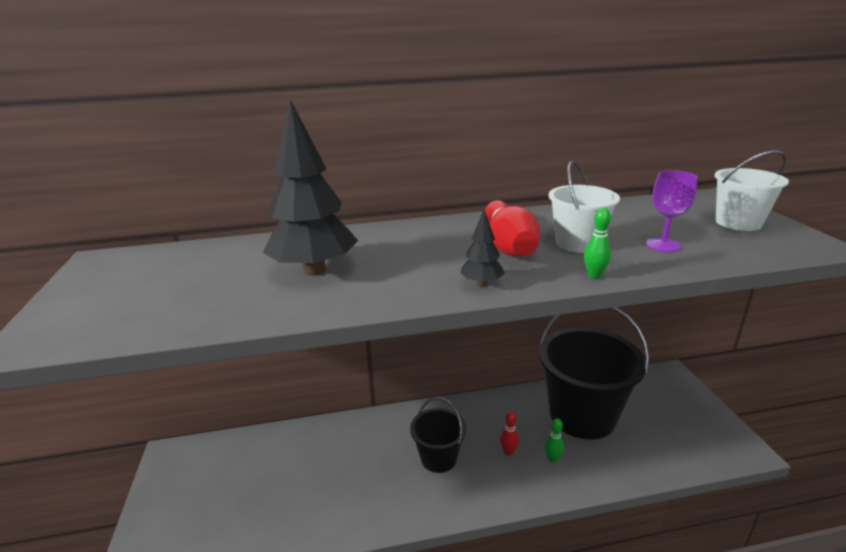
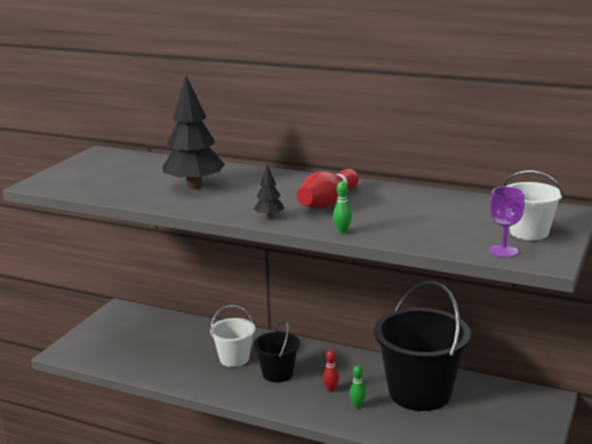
camera: 35 degrees right, 5 degrees down
white bucket [549,161,620,253] -> white bucket moved to [210,305,255,367]
purple goblet [646,170,697,252] -> purple goblet moved to [489,186,525,257]

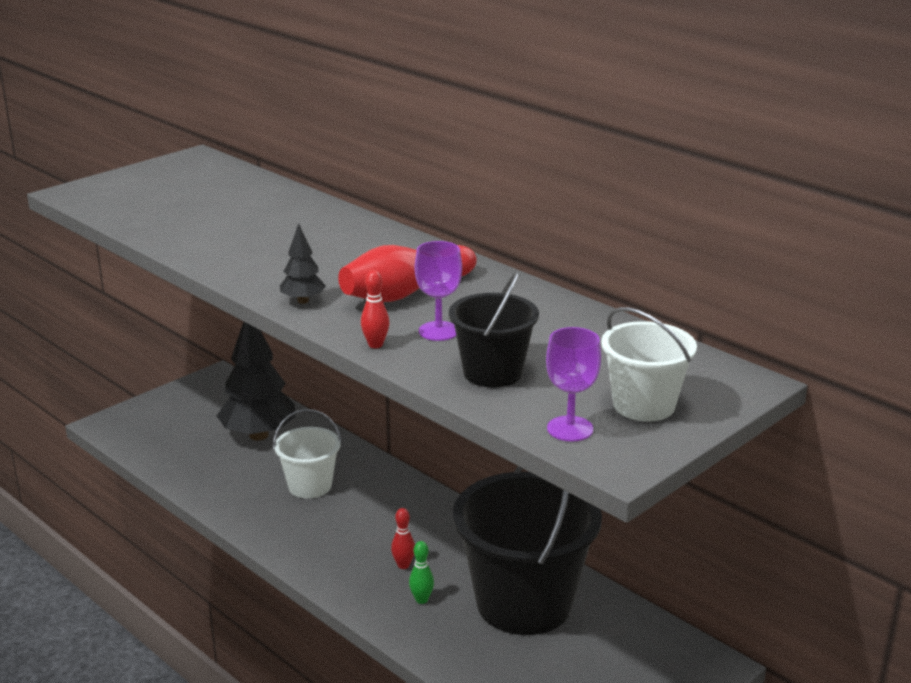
camera: 20 degrees right, 5 degrees up
black tree [163,75,225,189] -> black tree moved to [217,322,295,440]
black bucket [253,320,300,382] -> black bucket moved to [449,271,539,388]
green bowling pin [333,181,352,233] -> red bowling pin [361,270,389,348]
none -> purple goblet [415,241,462,341]

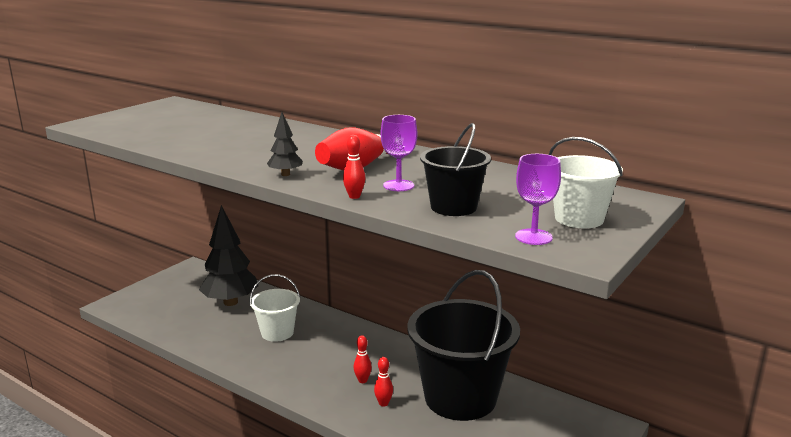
camera: 10 degrees left, 5 degrees down
green bowling pin [409,541,434,604] -> red bowling pin [374,357,393,407]

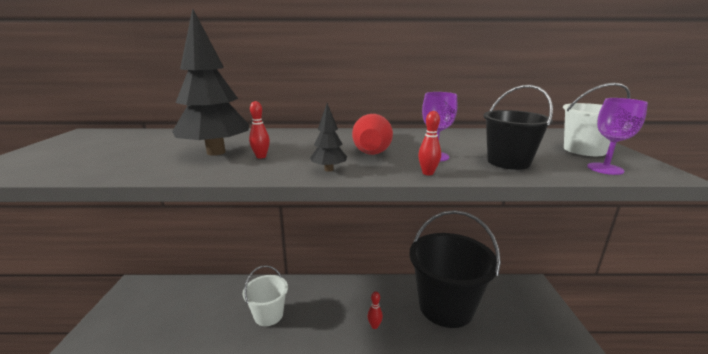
camera: 35 degrees left, 0 degrees up
black tree [199,205,258,306] -> black tree moved to [172,9,250,156]
red bowling pin [374,357,393,407] -> red bowling pin moved to [249,101,270,159]

